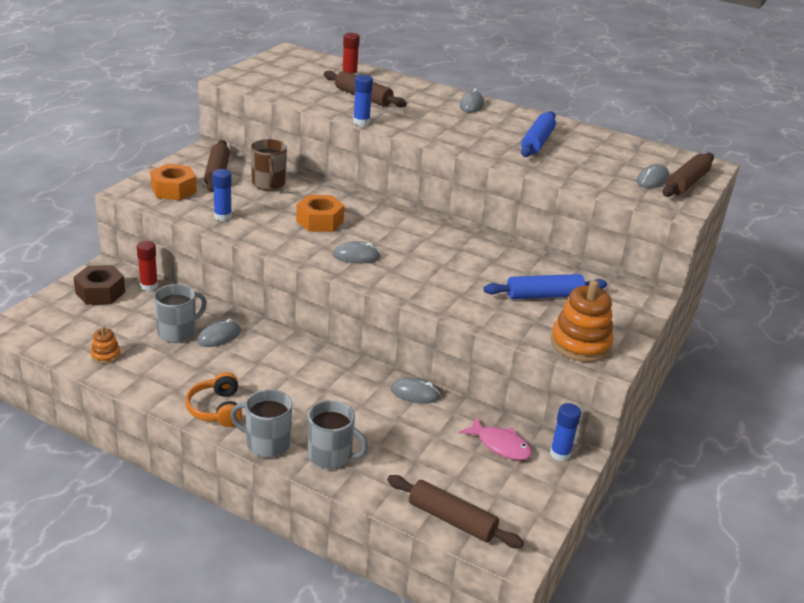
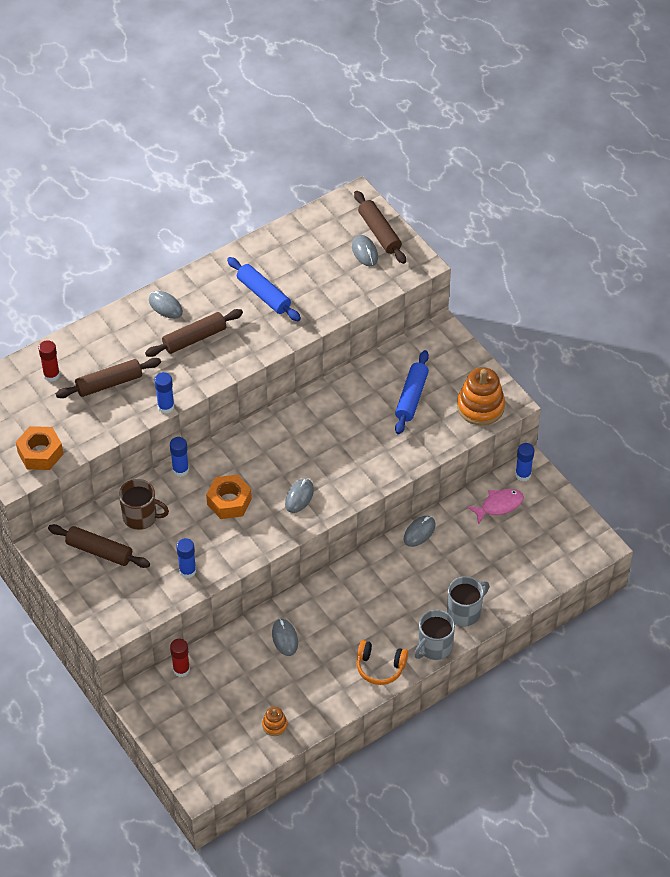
camera: 60 degrees left, 20 degrees up
brown nut [73,265,125,305] -> none
orange nut [150,164,197,200] -> orange nut moved to [16,426,63,470]
grey mug [154,284,207,343] -> none
brown rolling pin [387,475,524,548] -> brown rolling pin moved to [145,309,243,357]
none -> blue glue stick [170,437,189,477]

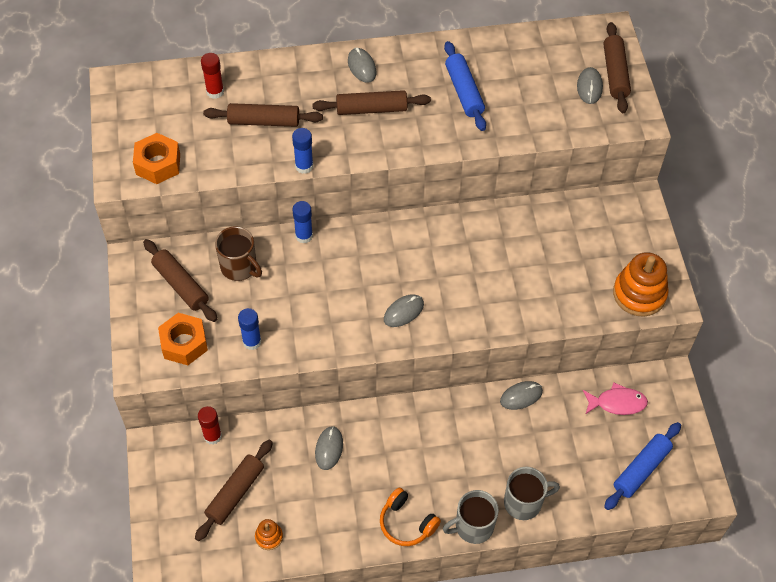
camera: 25 degrees right, 5 degrees up
orange nut [206,475,252,519] -> orange nut moved to [158,313,208,365]
blue rolling pin [395,350,429,434] -> blue rolling pin moved to [604,422,681,510]
blue glue stick [515,443,534,481] -> none
none -> brown rolling pin [195,440,273,541]

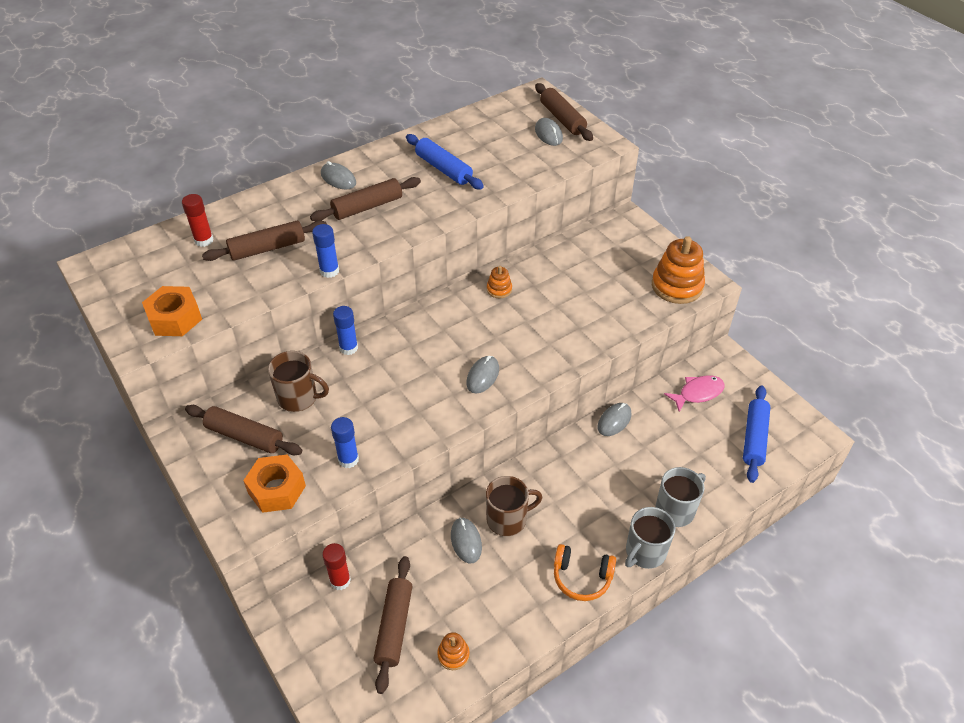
camera: 25 degrees left, 10 degrees down
none -> brown mug [486,476,543,536]
none -> orange stacking toy [487,266,512,298]

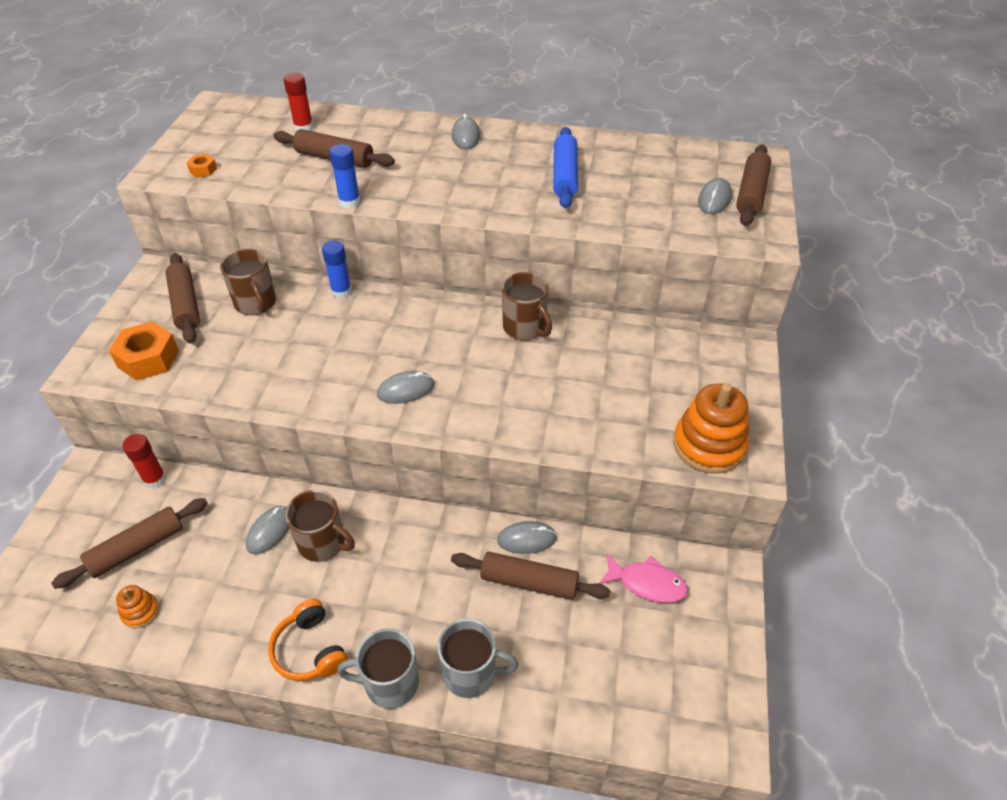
camera: 45 degrees right, 0 degrees up
orange nut [142,286,202,336] -> orange nut [186,154,217,178], size x0.49
brown rolling pin [310,177,421,221] -> brown rolling pin moved to [451,552,611,600]
blue glue stick [331,417,359,468] -> none
orange stacking toy [487,266,512,298] -> brown mug [502,272,552,340]
blue rolling pin [743,385,771,483] -> none

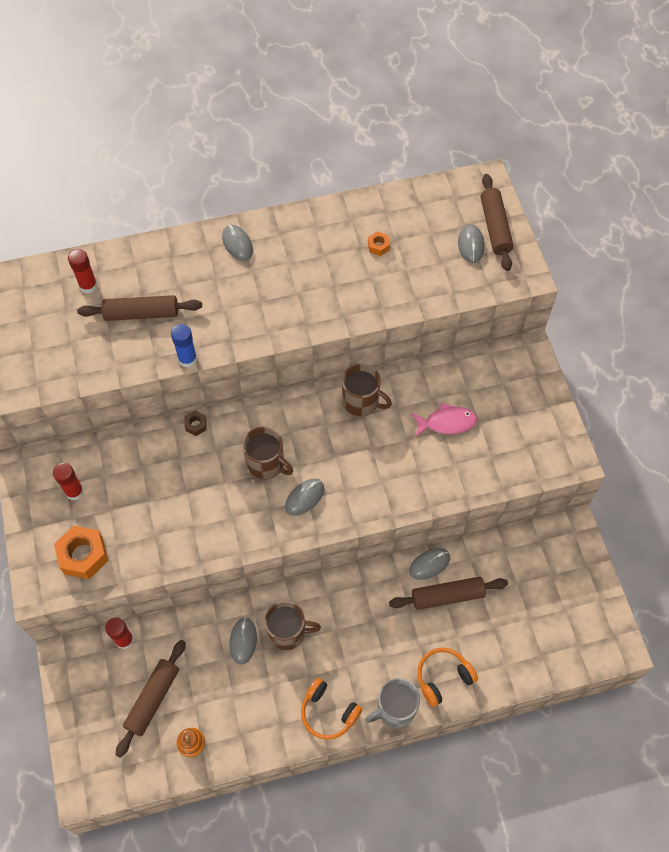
camera: 25 degrees left, 15 degrees up
brown rolling pin [166,253,200,344] -> red glue stick [53,463,84,500]
orange nut [186,154,217,178] -> orange nut moved to [368,231,390,256]
brown mug [220,249,276,315] -> brown mug moved to [243,426,293,480]
blue glue stick [322,240,352,299] -> brown nut [185,411,207,436]
grey mug [438,619,519,698] -> orange headphones [417,647,478,707]
blue rolling pin [553,127,578,209] -> none
pink fish [599,554,688,603] -> pink fish moved to [411,402,477,437]
orange stacking toy [673,383,749,474] -> none

